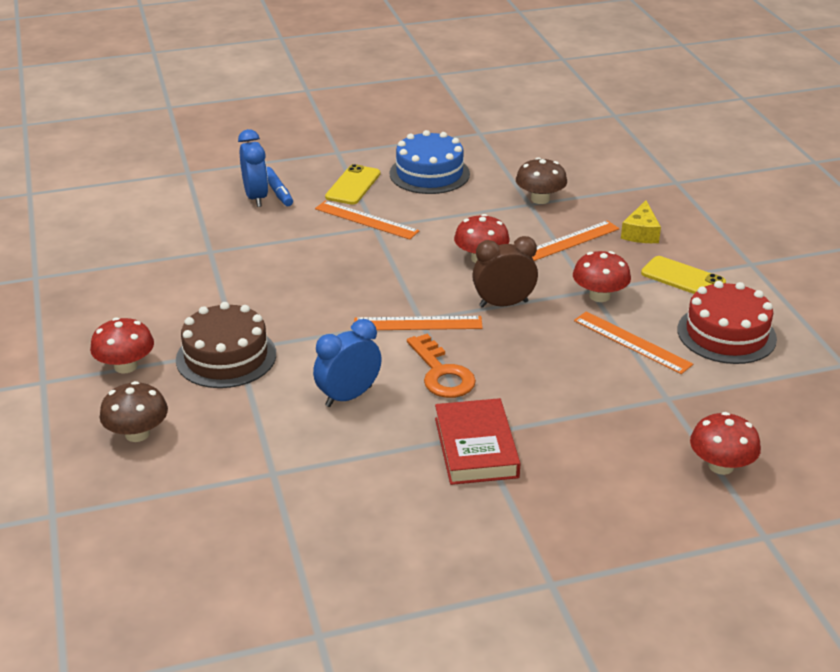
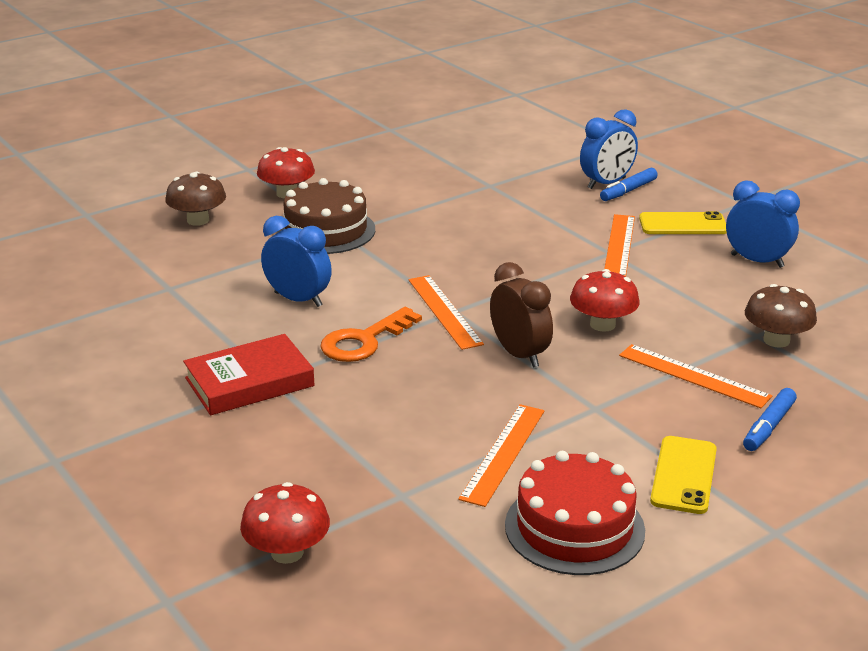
camera: 70 degrees right, 5 degrees down
blue cake [390,130,470,194] -> blue clock [726,180,800,268]
red mushroom [573,251,631,302] -> none
yellow cheese [621,200,661,243] -> blue marker [743,388,797,451]

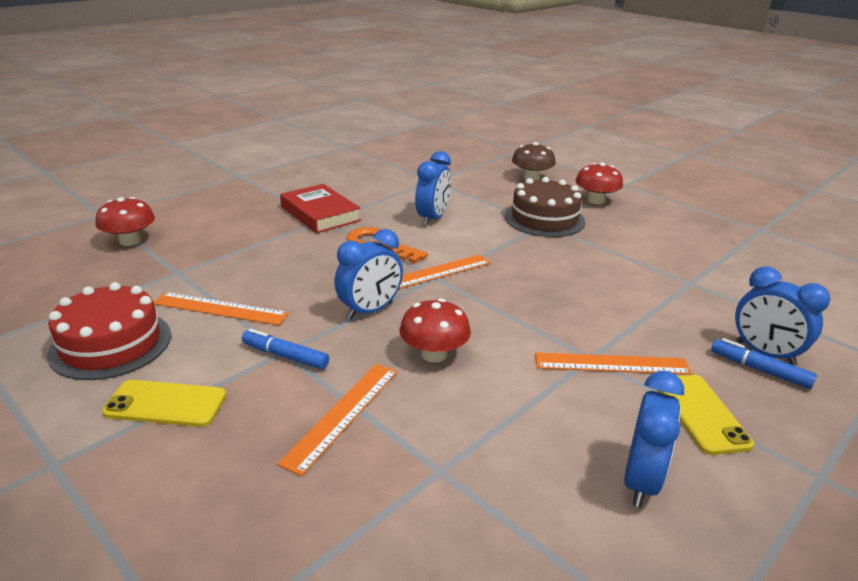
camera: 80 degrees right, 0 degrees up
brown clock [490,262,553,368] -> blue clock [334,229,403,319]
blue marker [743,388,797,451] -> blue marker moved to [242,329,329,369]
brown mushroom [745,284,817,348] -> none

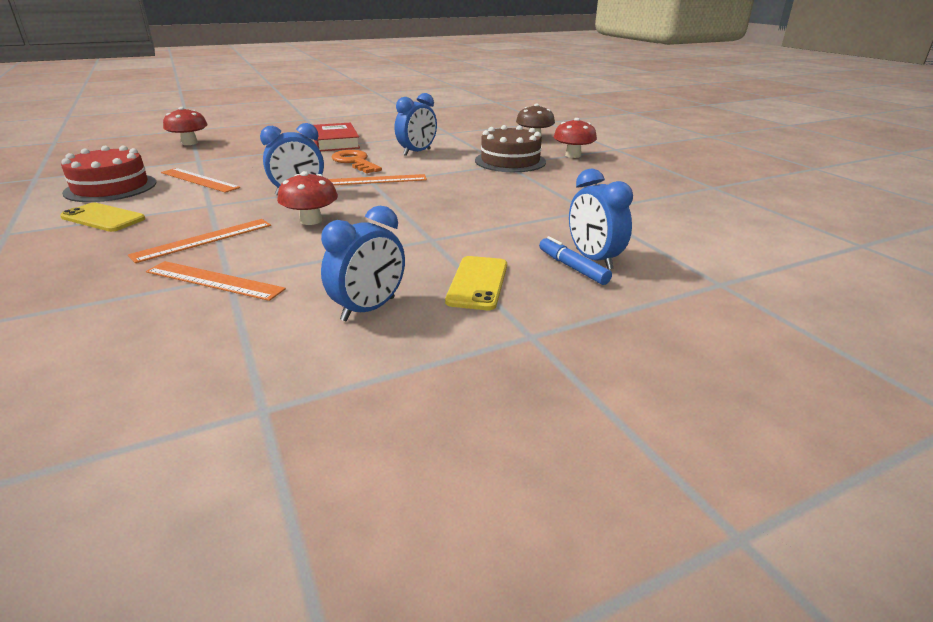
camera: 20 degrees right, 0 degrees up
blue marker [242,329,329,369] -> none
orange ruler [535,352,692,375] -> orange ruler moved to [146,261,286,301]

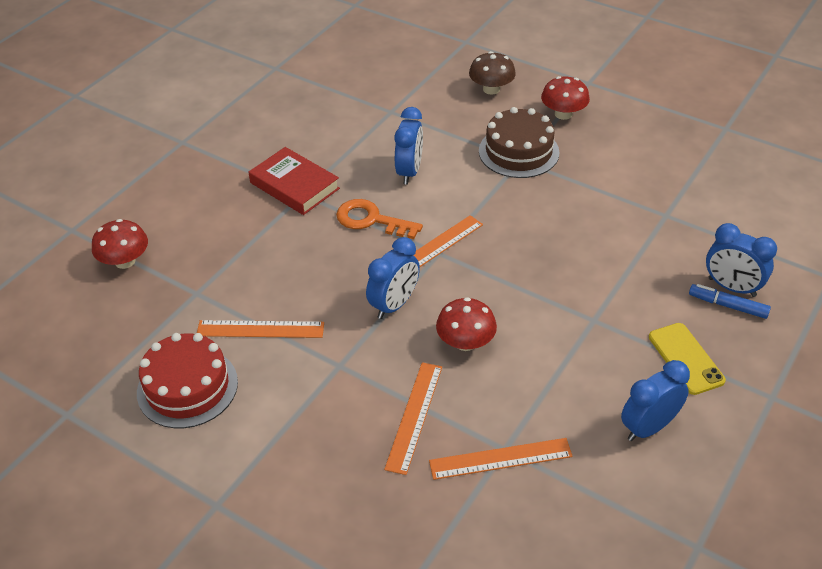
camera: 30 degrees left, 15 degrees up
yellow phone [60,203,145,232] -> none
blue clock [321,206,405,321] -> blue clock turned 135 degrees counterclockwise [621,360,690,441]

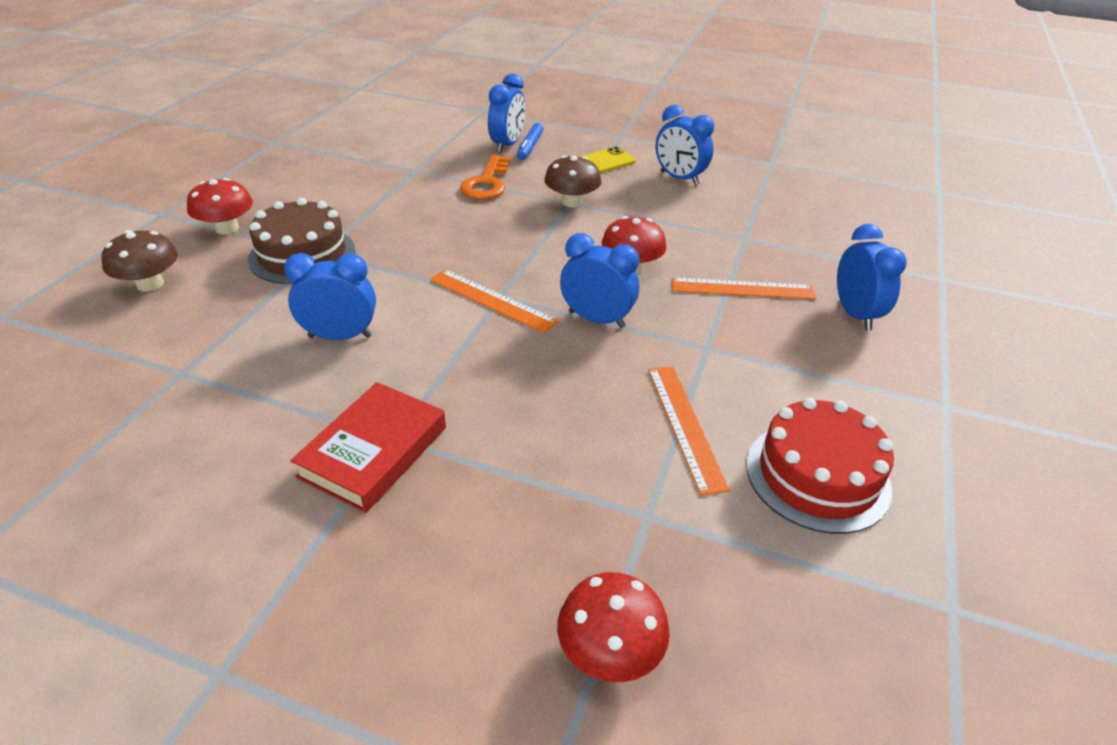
camera: 105 degrees left, 5 degrees down
orange key [336,199,423,239] -> orange key moved to [460,155,510,200]
orange ruler [429,438,573,480] -> none
none -> brown mushroom [544,155,602,207]
none -> blue clock [837,224,907,330]

